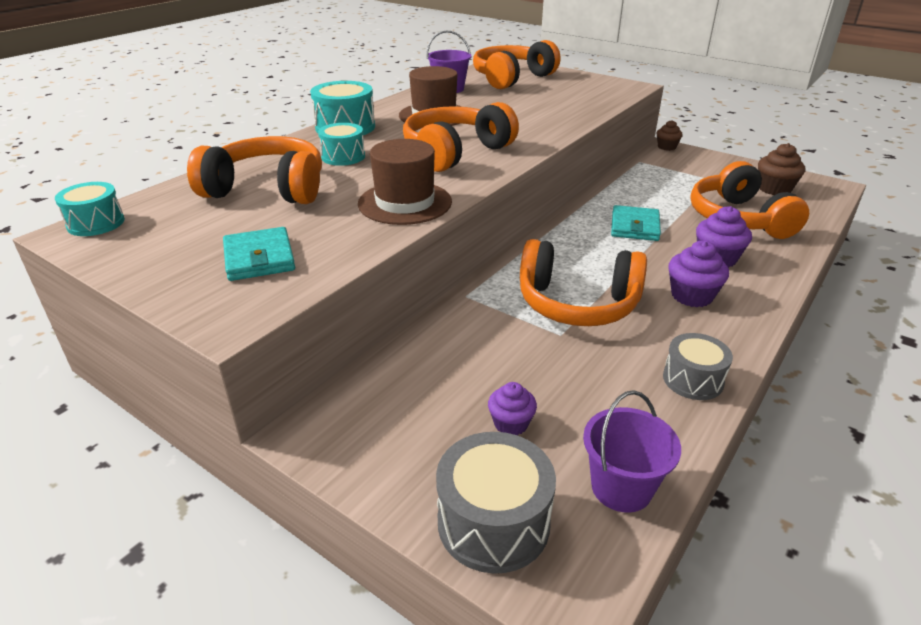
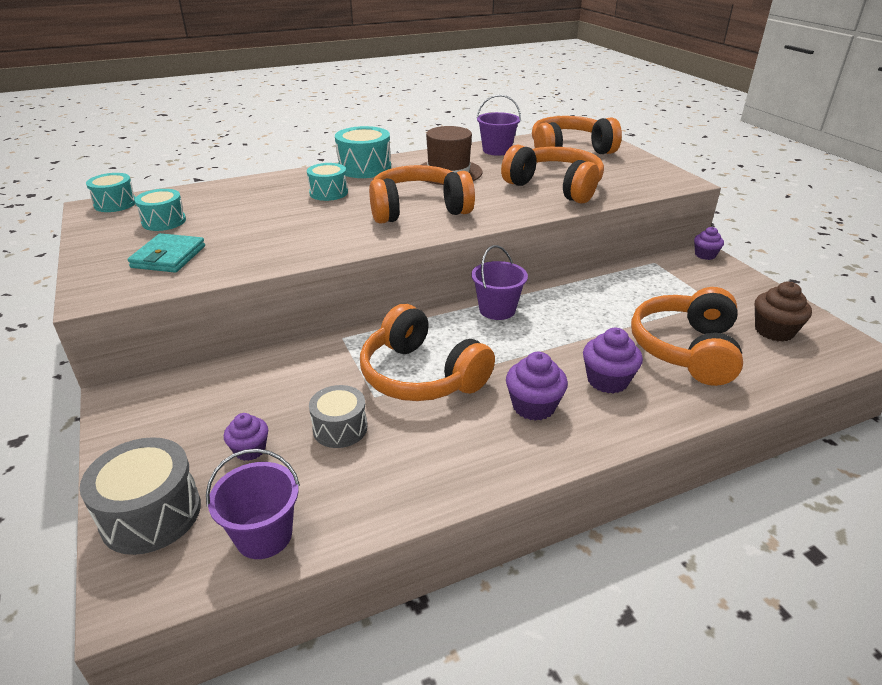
camera: 30 degrees right, 0 degrees up
orange headphones [187,136,322,204] -> orange headphones moved to [501,145,604,204]
brown hat [358,139,452,225] -> none
turquoise wallet [611,205,661,241] -> none
brown cupcake [657,120,683,151] -> purple cupcake [694,227,724,260]
grey drum [663,333,733,400] -> grey drum moved to [309,385,367,448]
none -> turquoise drum [135,189,186,231]
none -> purple bucket [471,245,528,320]

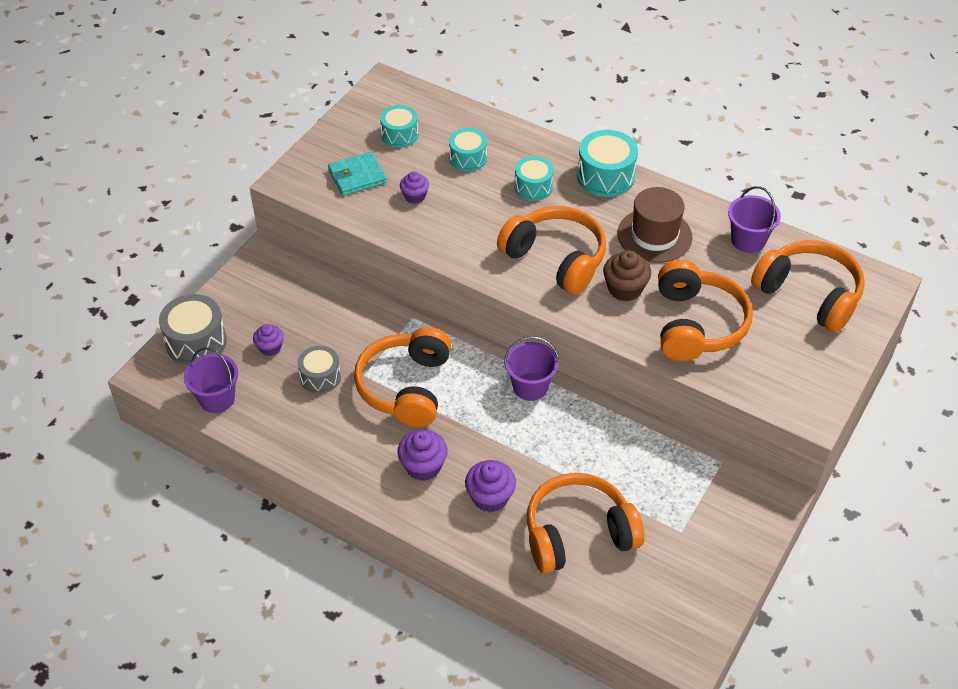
camera: 55 degrees right, 15 degrees up
turquoise drum [86,173,136,212] -> turquoise drum moved to [449,128,487,172]
purple cupcake [694,227,724,260] -> purple cupcake moved to [400,171,429,204]
brown cupcake [755,282,812,342] -> brown cupcake moved to [603,250,651,301]

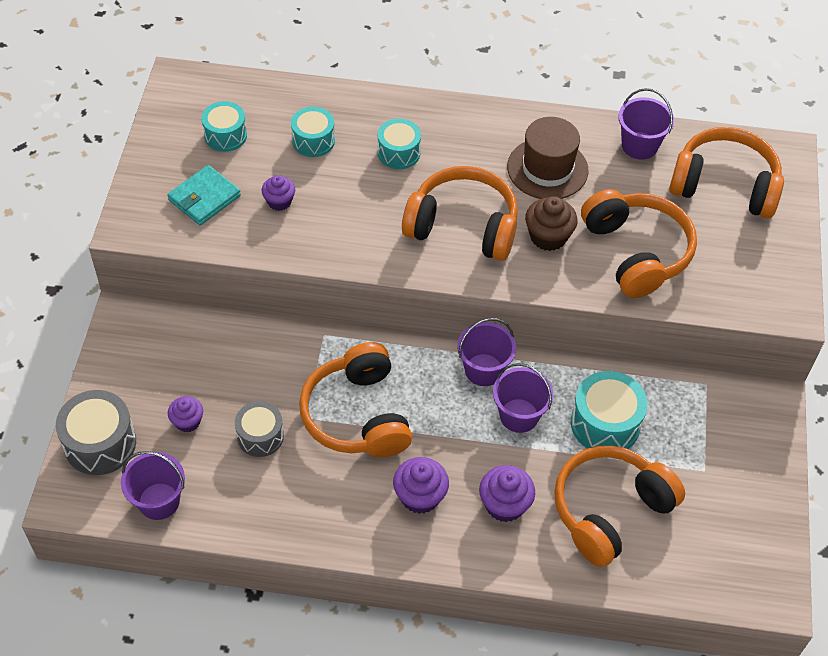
camera: 25 degrees left, 5 degrees up
turquoise drum [577,130,638,197] -> turquoise drum moved to [571,371,648,449]
none -> purple bucket [493,363,553,433]

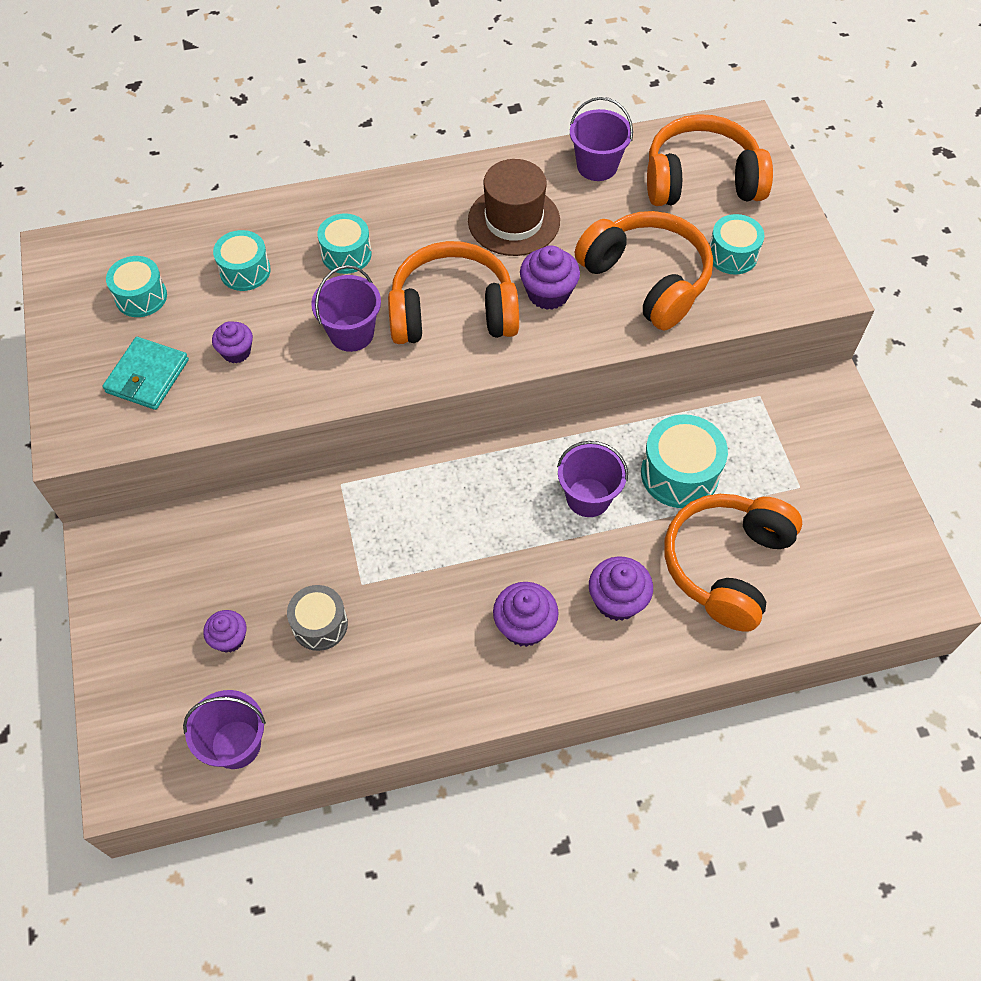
camera: 20 degrees left, 5 degrees up
grey drum [56,390,136,475] -> none
orange headphones [299,342,412,457] -> none
purple bucket [457,318,516,386] -> purple bucket moved to [311,265,381,352]
brown cupcake [525,196,578,251] -> purple cupcake [520,245,580,310]
none -> turquoise drum [710,214,764,275]

